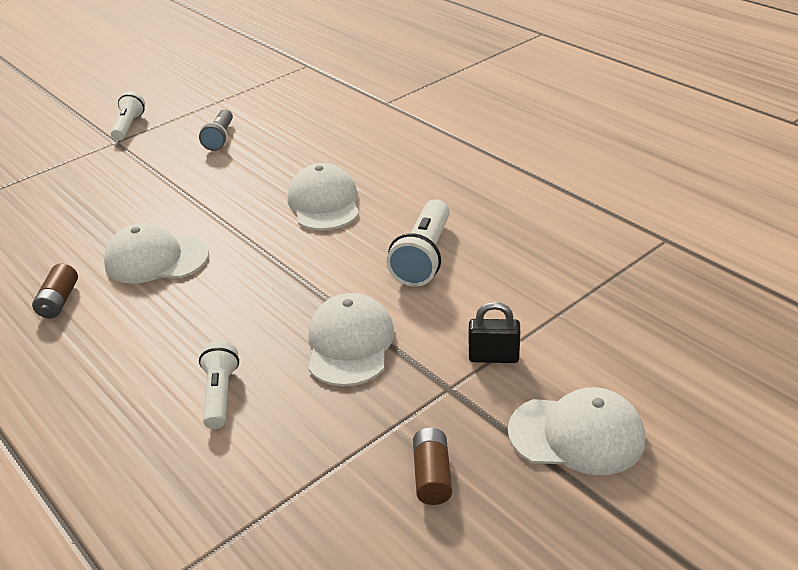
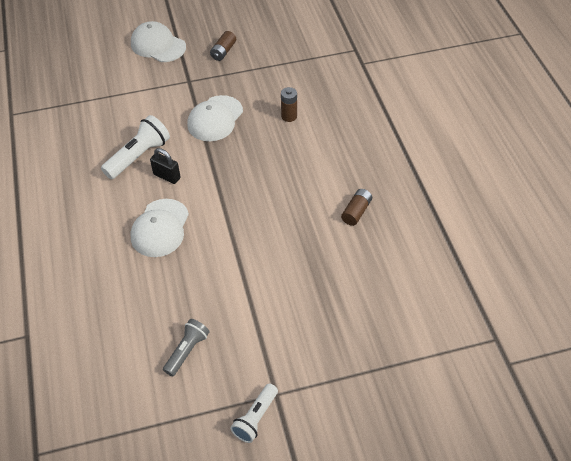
camera: 155 degrees left, 15 degrees up
white cap [104,223,209,284] -> none
white flashlight [199,341,239,429] -> brown battery [281,87,297,122]
black padlock [469,302,520,363] -> black padlock moved to [150,148,181,184]

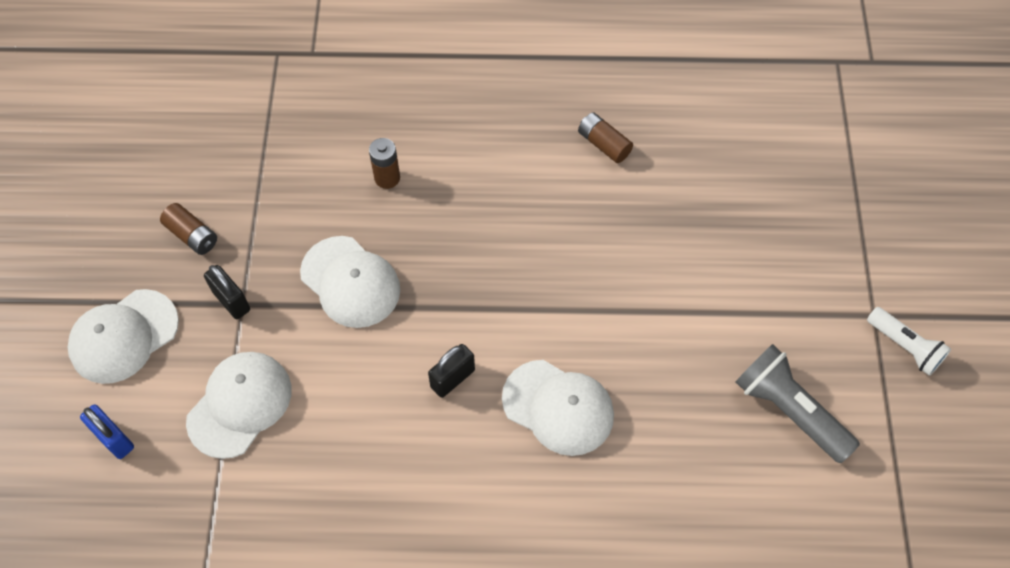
camera: 75 degrees left, 10 degrees up
white flashlight [101,115,170,179] -> none
grey flashlight [163,319,210,376] -> grey flashlight [736,344,860,463], size x1.53
none -> blue padlock [80,404,134,459]
none -> white cap [186,352,292,459]
none -> black padlock [204,265,250,319]

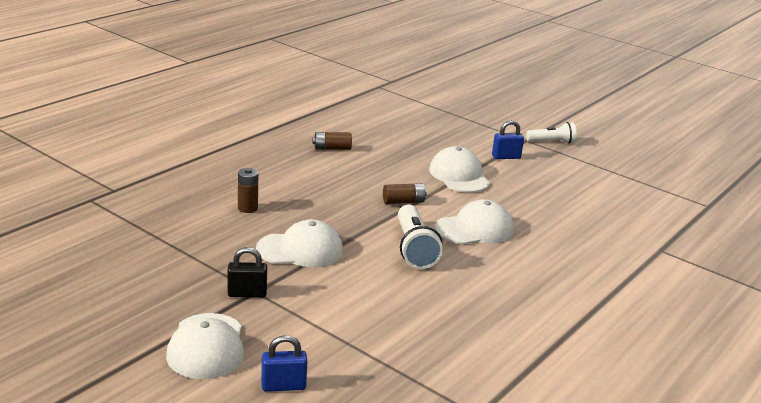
camera: 55 degrees left, 35 degrees down
brown battery [160,203,217,255] -> brown battery moved to [383,183,427,204]
white cap [186,352,292,459] -> white cap moved to [429,146,490,193]
black padlock [428,344,475,398] -> white flashlight [398,205,443,269]
grey flashlight [736,344,860,463] -> none
none -> blue padlock [492,120,524,159]

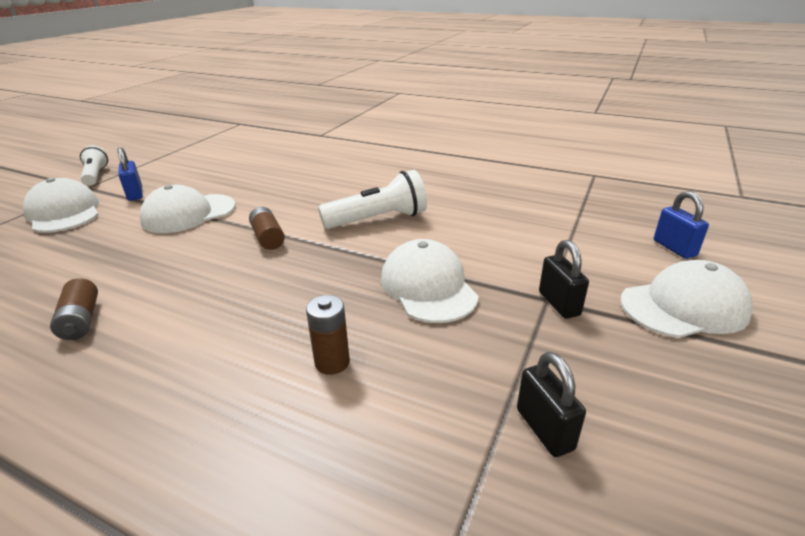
camera: 100 degrees left, 5 degrees up
white cap [435,199,514,245] -> white cap moved to [23,178,99,233]
none -> black padlock [517,352,586,457]

